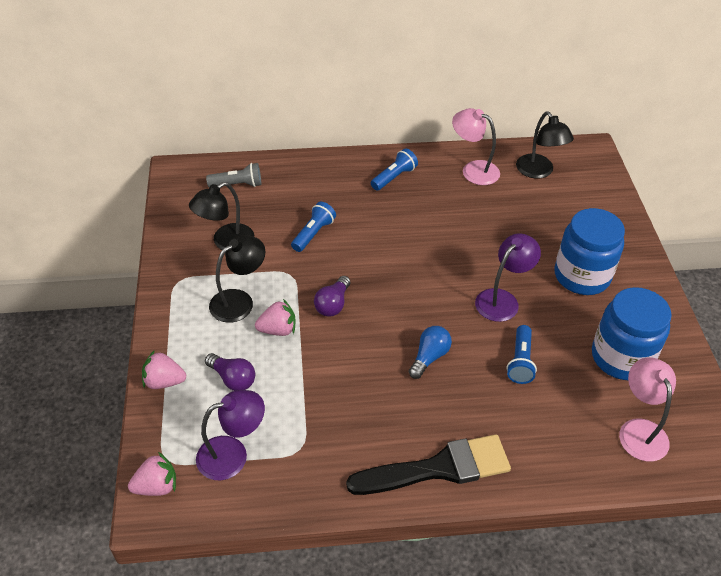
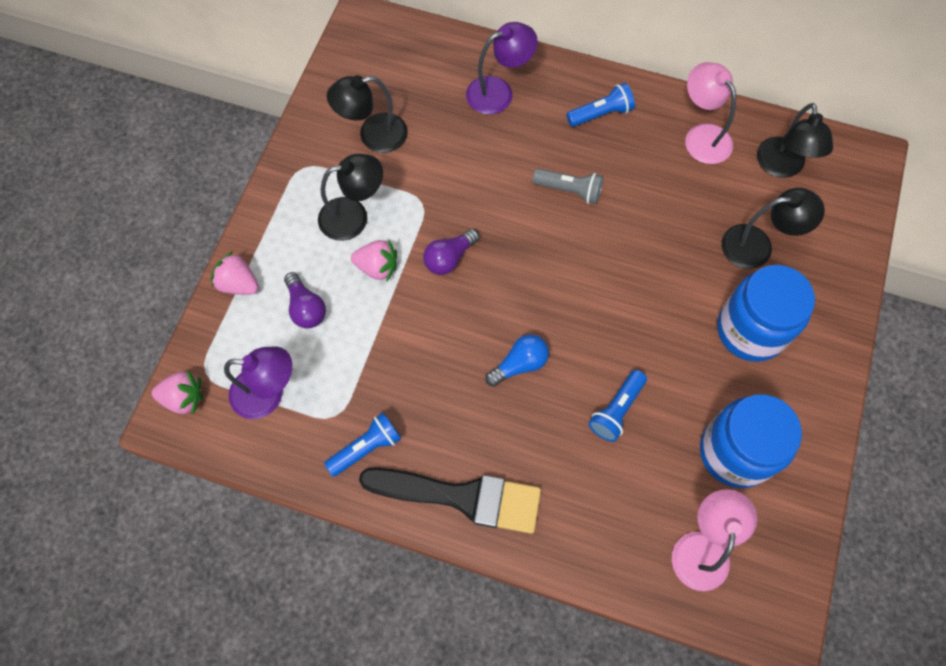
camera: 25 degrees right, 20 degrees up
grey flashlight [206,163,261,187] -> grey flashlight moved to [533,168,604,204]
blue flashlight [291,202,336,252] -> blue flashlight moved to [324,413,401,477]
purple lamp [475,233,541,322] -> purple lamp moved to [466,22,538,114]
none -> black lamp [721,188,825,269]

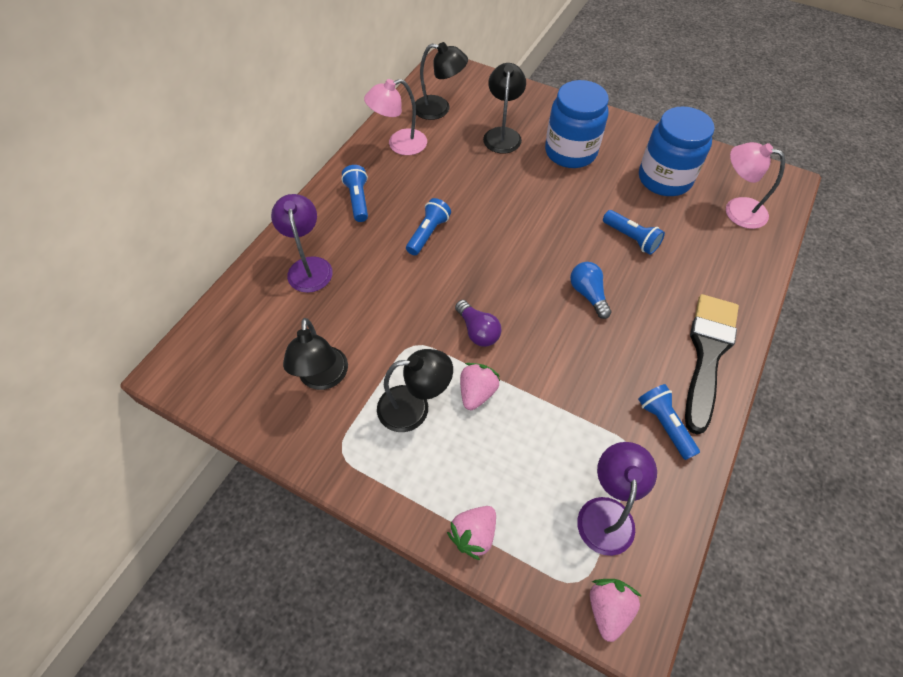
camera: 80 degrees left, 10 degrees down
purple light bulb [284,272,326,328] -> none
black lamp [318,154,383,241] -> black lamp turned 90 degrees clockwise [377,349,453,432]
grey flashlight [533,168,604,204] -> blue flashlight [406,198,451,255]

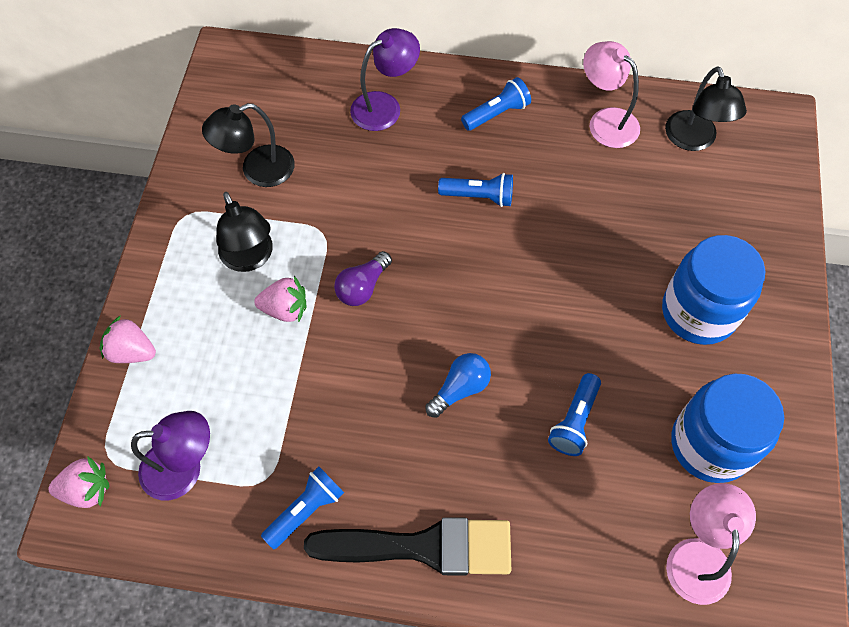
camera: 70 degrees right, 5 degrees up
black lamp [483,63,526,154] -> none

